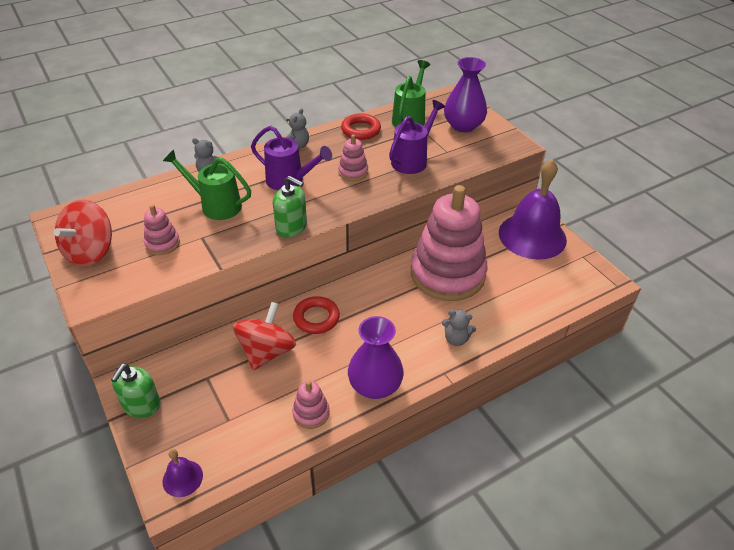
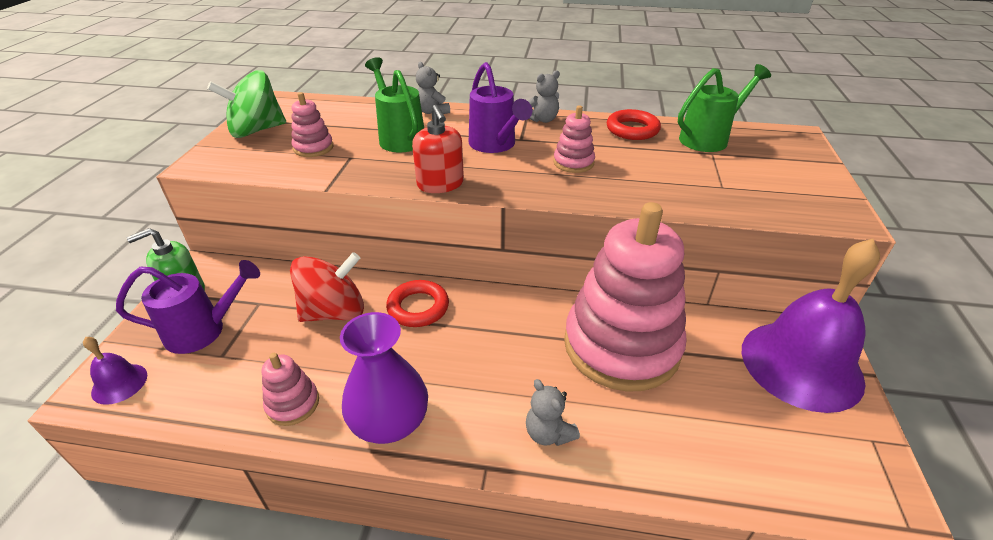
camera: 40 degrees right, 5 degrees down
red spinning top [54,199,112,267] -> green spinning top [207,70,286,138]
green soap dispenser [273,176,307,238] -> red soap dispenser [412,105,464,193]
purple watering can [389,100,445,174] -> purple watering can moved to [116,260,260,354]
purple vase [444,57,487,132] -> none

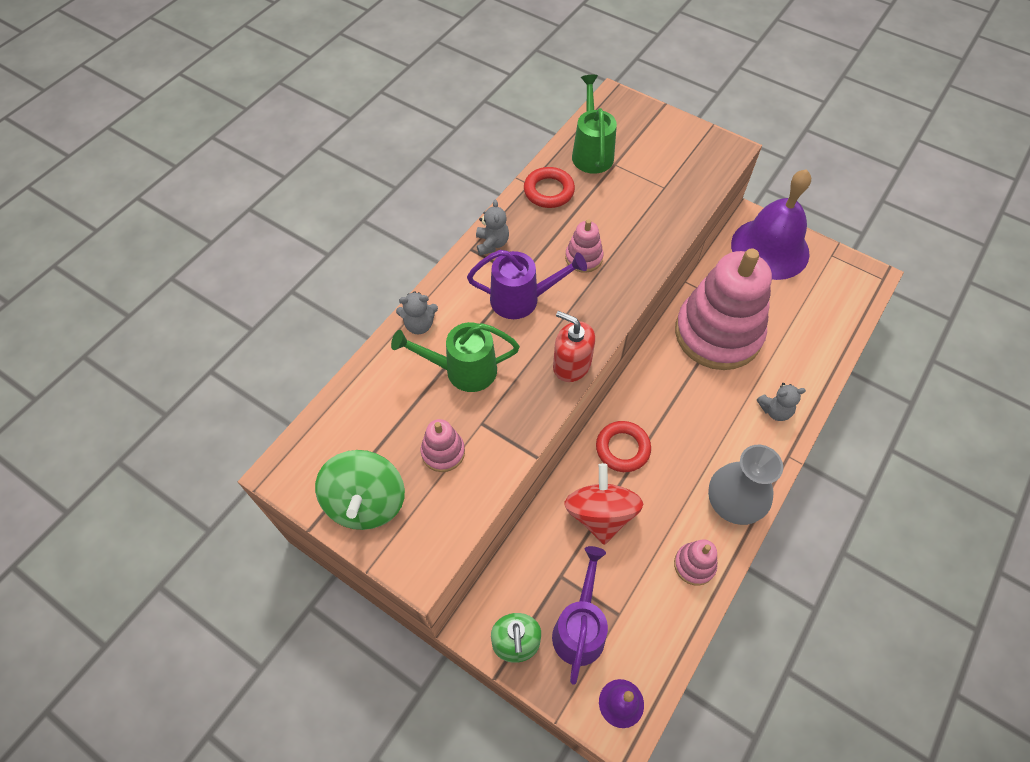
camera: 65 degrees left, 20 degrees up
purple vase [340,312,428,444] -> grey vase [708,445,783,525]
red soap dispenser [412,105,464,193] -> red soap dispenser turned 150 degrees counterclockwise [553,311,595,382]

